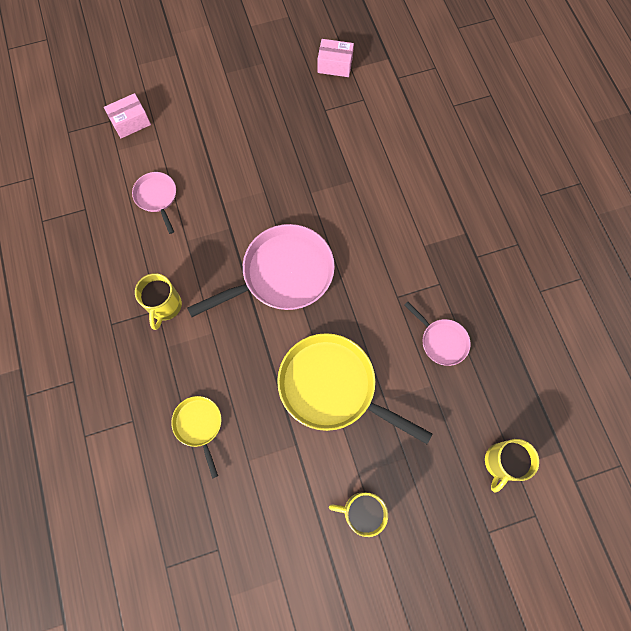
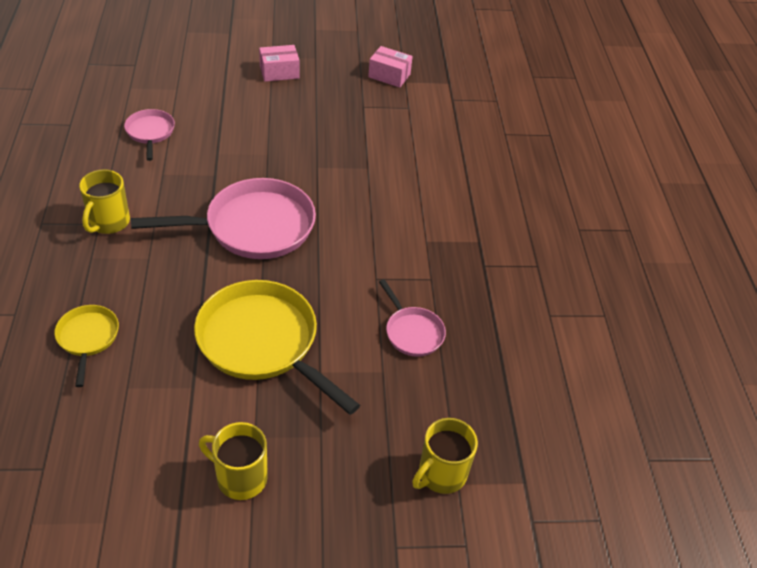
camera: 10 degrees right, 25 degrees down
pink box [104,93,151,138] -> pink box moved to [259,45,300,82]

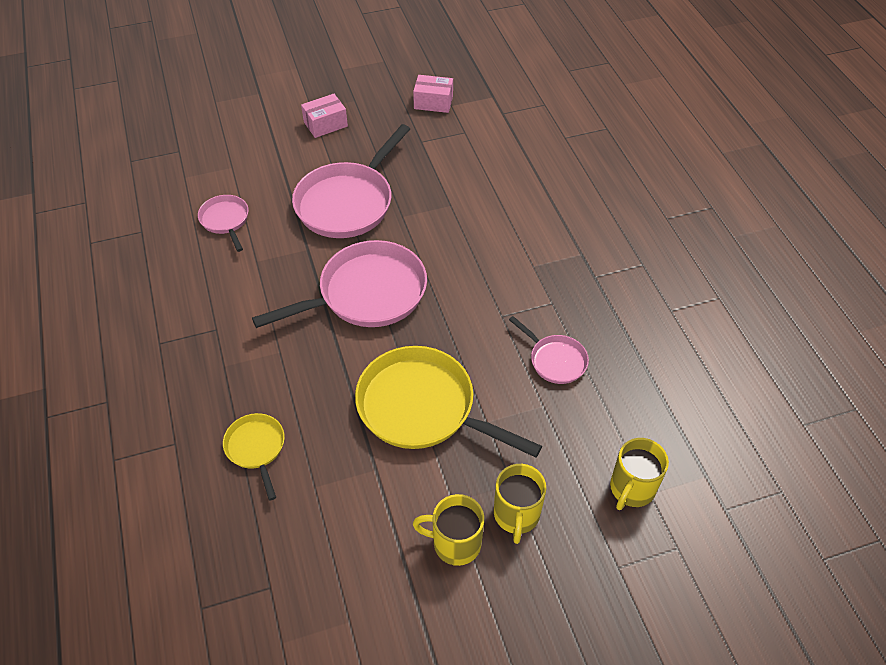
camera: 10 degrees left, 5 degrees up
yellow mug [79,169,130,234] -> yellow mug moved to [494,464,546,544]
none -> pink pan [292,124,410,238]

